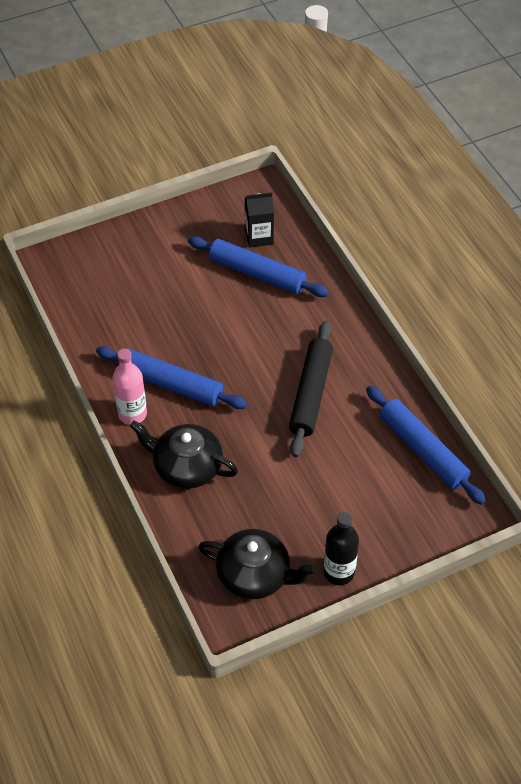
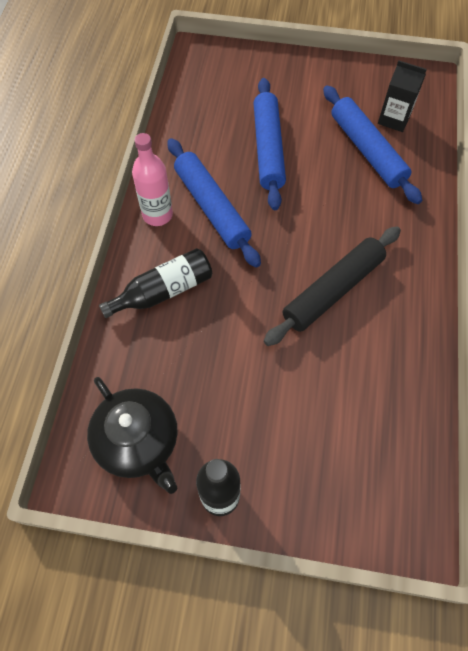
camera: 35 degrees right, 10 degrees up
black teapot [130,420,238,489] -> black bottle [99,248,212,318]
blue rolling pin [366,386,486,505] -> blue rolling pin moved to [253,78,286,210]

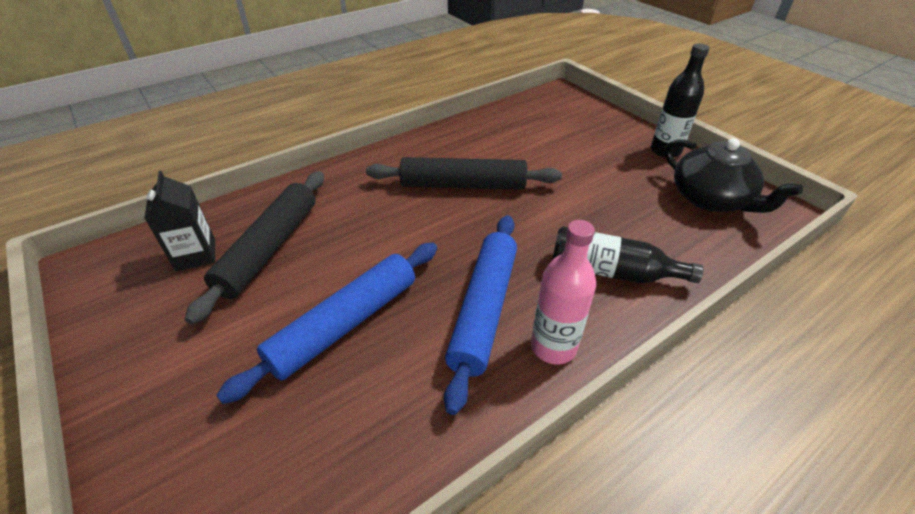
camera: 135 degrees left, 20 degrees down
black teapot [87,377,178,494] -> black teapot turned 135 degrees clockwise [665,138,803,213]
blue rolling pin [323,85,422,204] -> black rolling pin [185,171,324,325]

